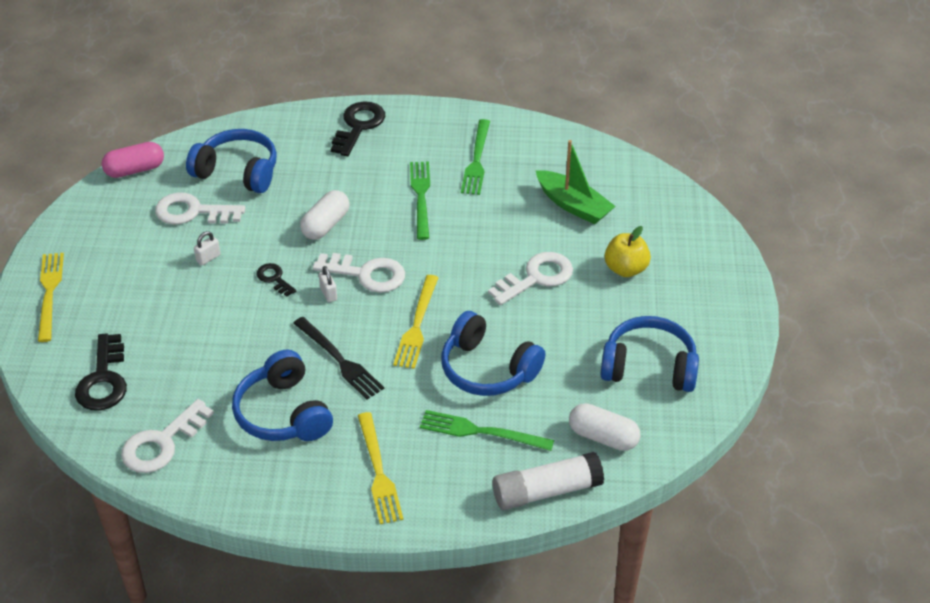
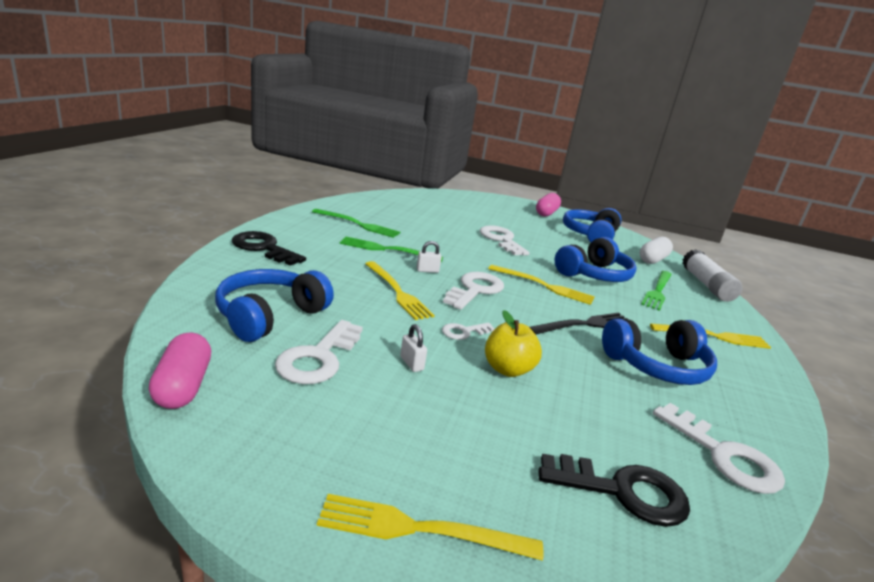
camera: 80 degrees left, 20 degrees down
black key [257,263,296,297] -> white key [442,322,495,340]
white capsule [300,190,350,240] -> yellow fork [365,261,435,320]
white padlock [319,266,337,302] -> white padlock moved to [417,241,442,273]
green boat [535,140,616,224] -> none
yellow apple [605,226,651,277] -> yellow apple moved to [485,310,542,377]
none -> pink capsule [536,193,561,217]

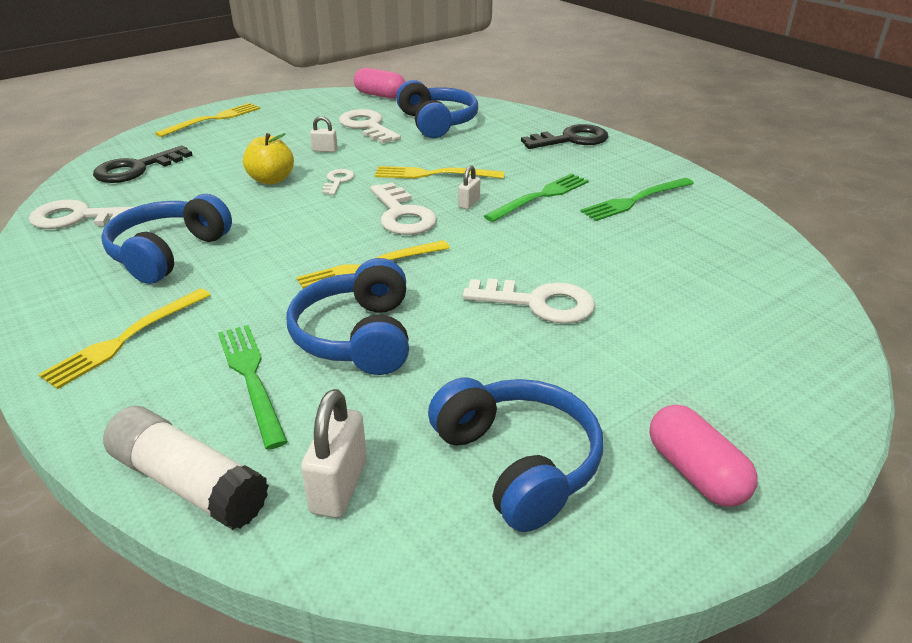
camera: 130 degrees right, 10 degrees up
black fork [529,313,627,335] -> none
white capsule [640,237,673,264] -> white padlock [301,389,367,518]

